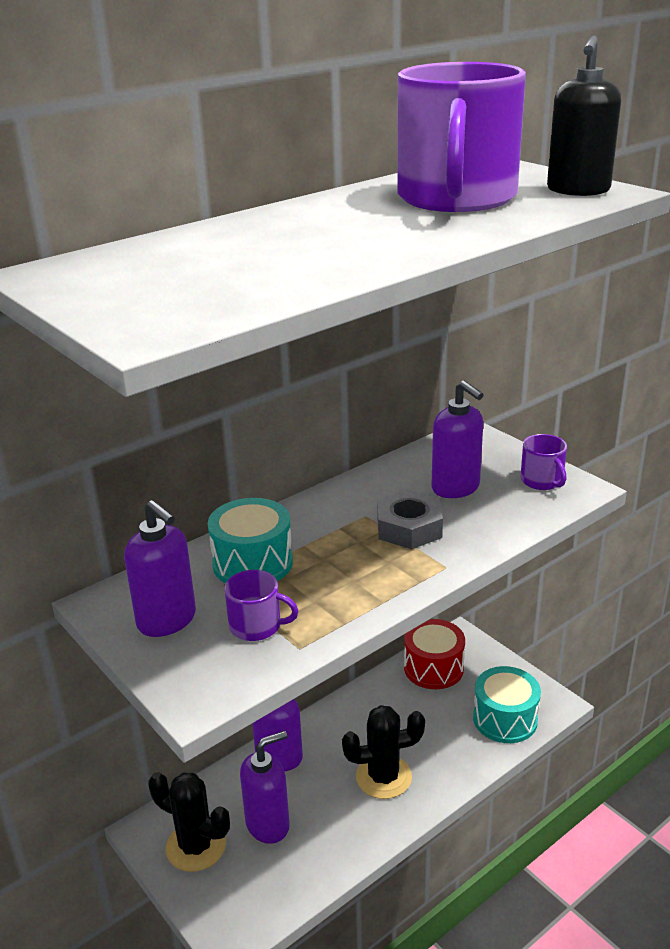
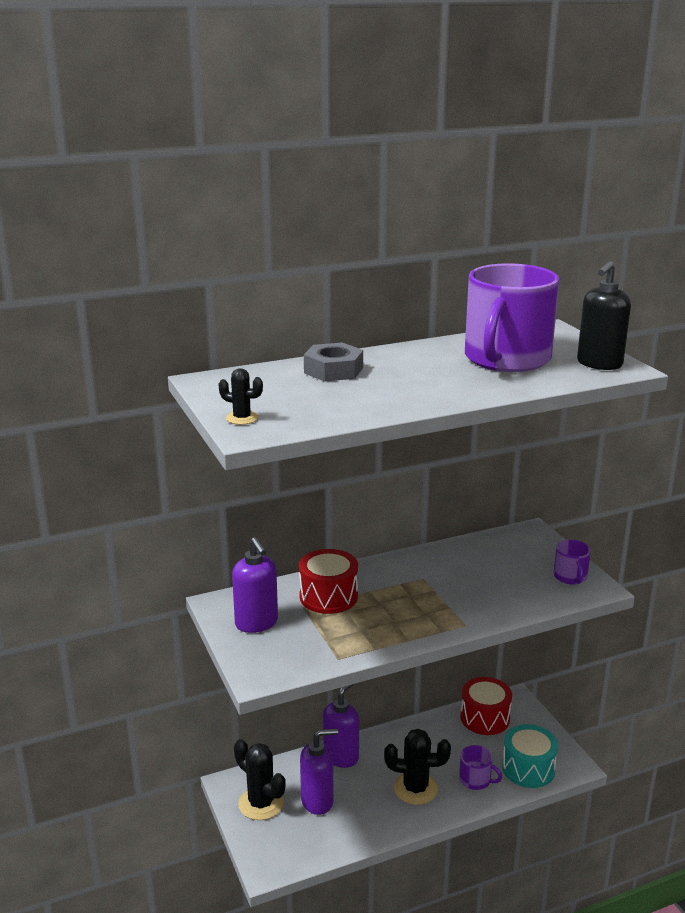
camera: 15 degrees right, 5 degrees down
turquoise drum [208,498,293,584] -> red drum [299,549,358,614]
purple mug [225,570,298,641] -> purple mug moved to [459,745,502,790]
grey nut [377,490,443,549] -> grey nut moved to [304,343,363,381]
purple soap dispenser [431,381,484,498] -> none
none -> black cactus [219,368,263,425]

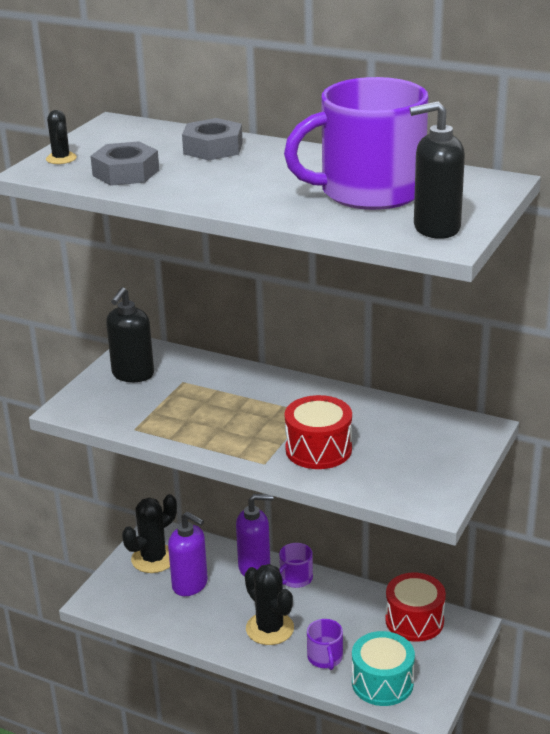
camera: 50 degrees right, 5 degrees up
purple soap dispenser [232,537,278,633] -> black soap dispenser [106,287,154,382]
black cactus [234,739,286,820] -> black cactus turned 45 degrees clockwise [122,494,177,573]
red drum [299,549,358,614] -> red drum moved to [285,395,352,469]
purple mug [553,540,591,584] -> purple mug moved to [279,543,313,588]
none -> grey nut [90,141,159,186]

